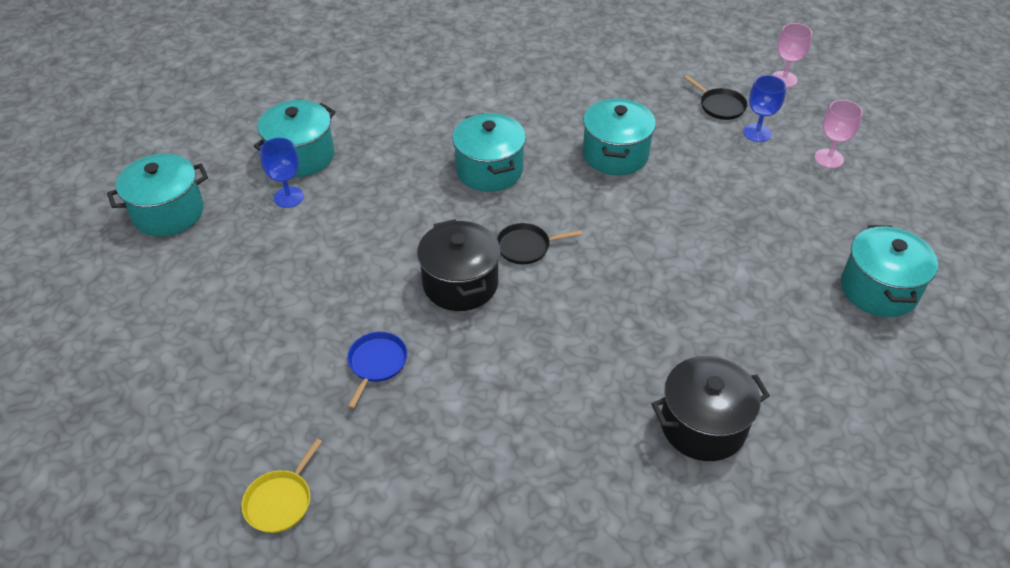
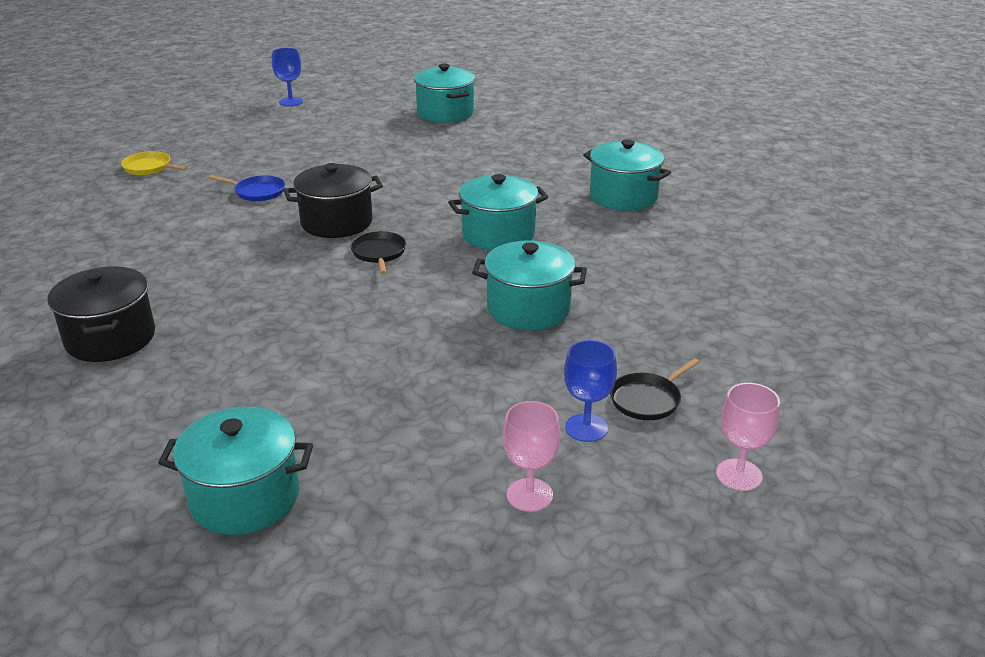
camera: 90 degrees right, 15 degrees down
turquoise pot [254,100,336,177] -> turquoise pot moved to [583,139,671,211]
blue goblet [260,138,304,208] -> blue goblet moved to [272,48,303,107]

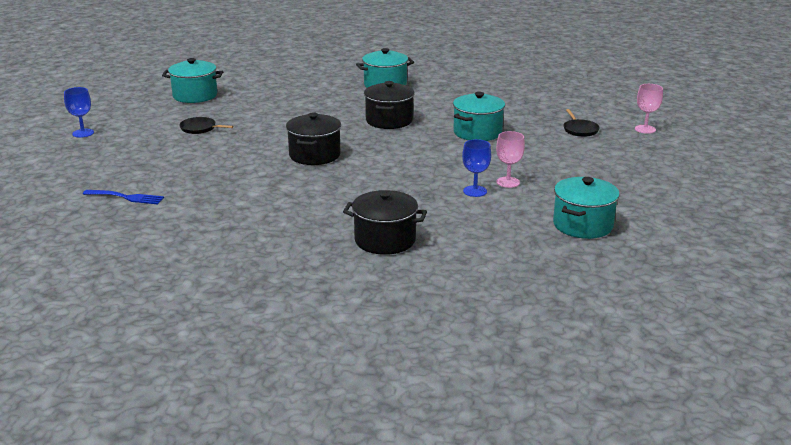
camera: 60 degrees left, 5 degrees down
yellow pan [121,151,188,175] -> blue fork [83,190,164,204]
blue pan [209,175,285,201] -> none
black pan [350,231,406,274] -> black pan moved to [180,117,233,134]
turquoise pot [448,174,548,251] -> black pot [364,81,415,129]
pink goblet [503,401,560,512] -> pink goblet moved to [496,131,525,188]
blue goblet [564,340,617,442] -> blue goblet moved to [462,139,491,197]

